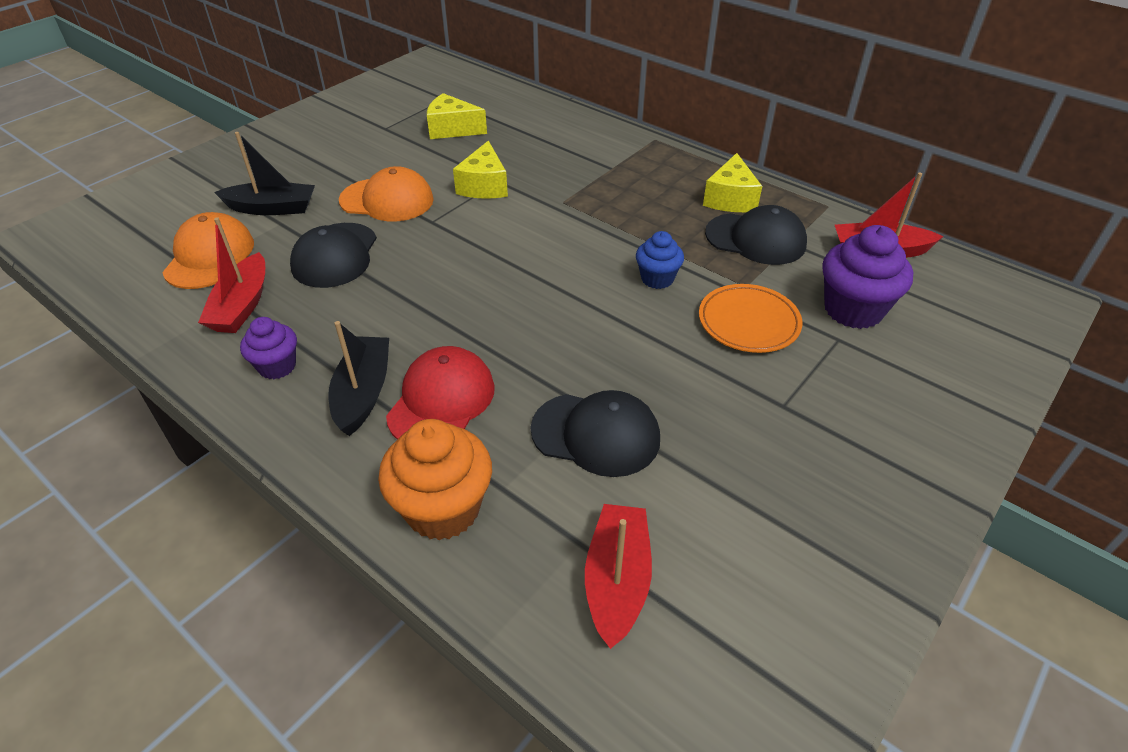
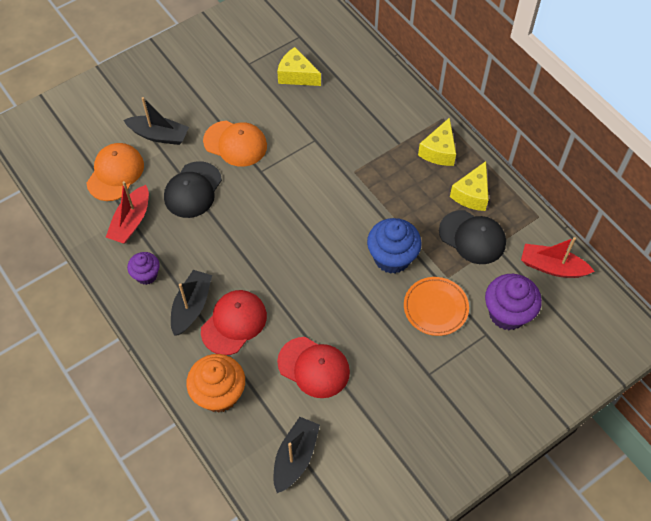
camera: 15 degrees right, 15 degrees up
yellow cheese [453,141,508,199] -> yellow cheese moved to [418,117,456,166]
black cap [530,390,660,477] -> red cap [277,337,350,398]
red boat [585,504,652,649] -> black boat [273,417,320,493]
blue cupcake [636,231,684,289] -> blue cupcake [367,218,422,274], size x1.69

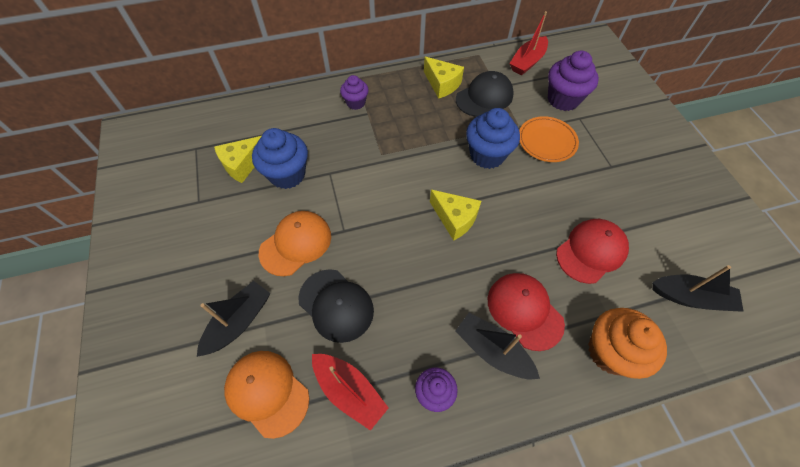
camera: 70 degrees left, 0 degrees up
black boat [273,417,320,493] -> black boat turned 150 degrees clockwise [652,265,744,312]
yellow cheese [418,117,456,166] -> yellow cheese moved to [430,190,481,241]
none -> blue cupcake [252,128,308,189]
none -> purple cupcake [340,75,369,110]

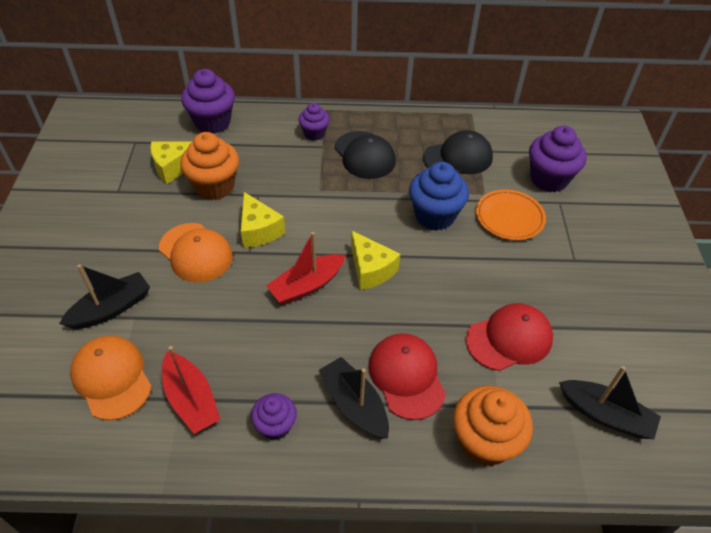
camera: 15 degrees right, 10 degrees down
blue cupcake [252,128,308,189] -> orange cupcake [180,132,239,200]
orange cap [259,211,331,276] -> orange cap turned 75 degrees clockwise [159,223,233,283]
black cap [298,269,374,343] -> black cap moved to [334,131,396,179]
yellow cheese [424,57,464,99] -> yellow cheese moved to [241,192,285,248]
red boat [509,11,548,76] -> red boat moved to [266,232,346,305]
none -> purple cupcake [181,69,235,134]

